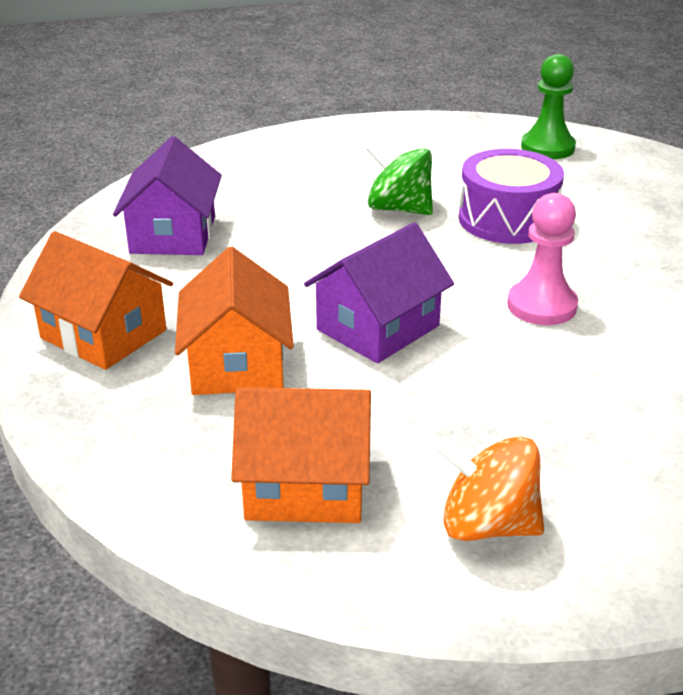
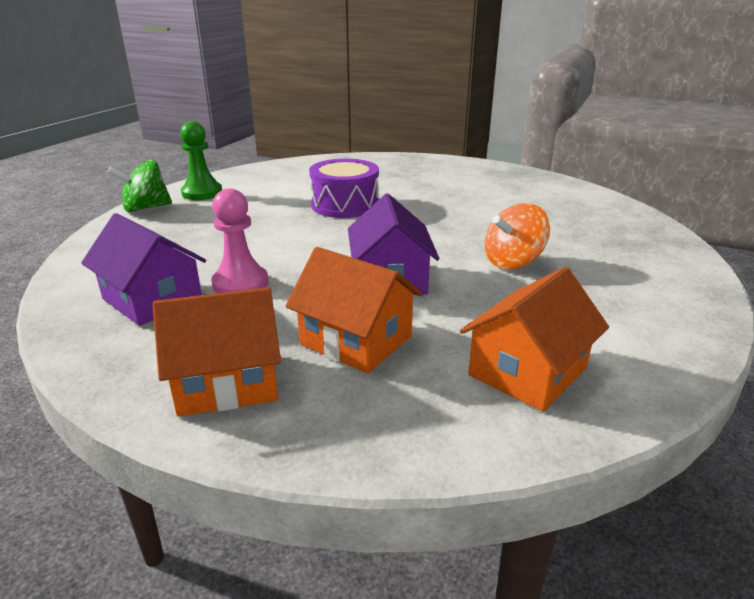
camera: 50 degrees left, 5 degrees down
green spinning top [366,143,433,215] -> green spinning top moved to [108,160,172,212]
orange spinning top [436,436,544,541] -> orange spinning top moved to [485,203,550,269]
pink pawn [507,193,578,325] -> pink pawn moved to [211,188,268,293]
green pawn [521,54,576,159] -> green pawn moved to [180,121,222,200]

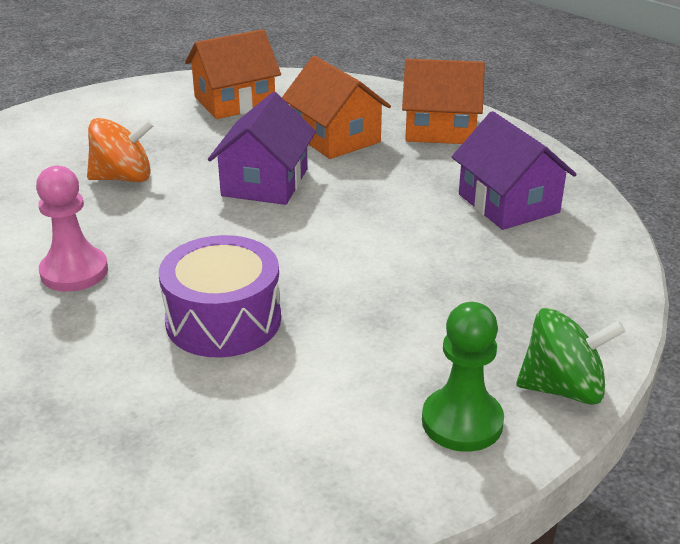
camera: 160 degrees left, 5 degrees up
pink pawn [211,188,268,293] -> pink pawn moved to [36,166,108,292]

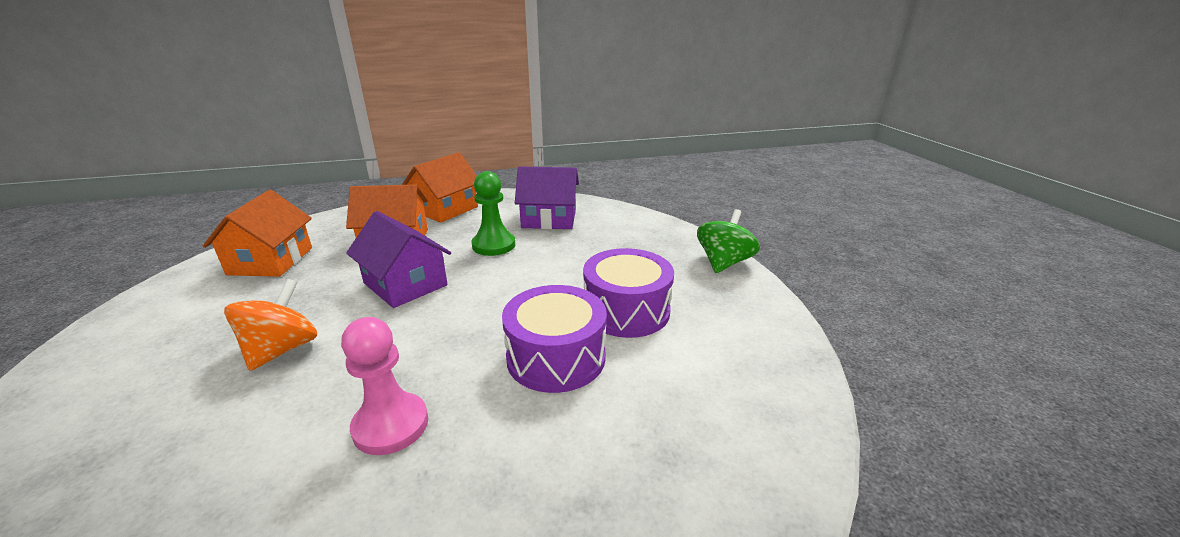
camera: 60 degrees left, 5 degrees down
green pawn [422,302,504,452] -> green pawn moved to [472,171,515,256]
none -> purple drum [583,248,674,338]

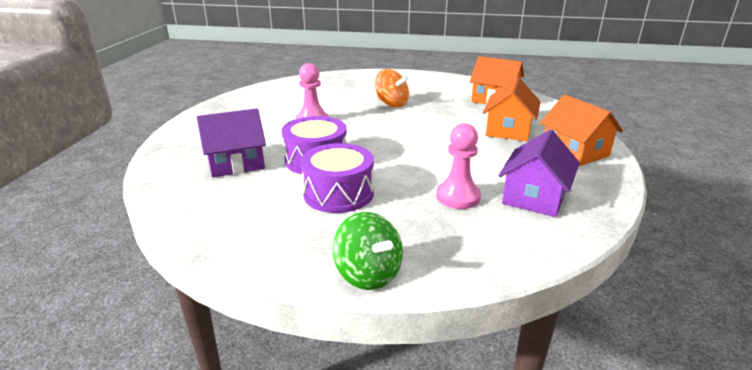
camera: 115 degrees right, 0 degrees up
purple house [346,211,451,308] -> purple house moved to [197,108,266,177]
green pawn [472,171,515,256] -> none
none -> pink pawn [436,123,481,209]

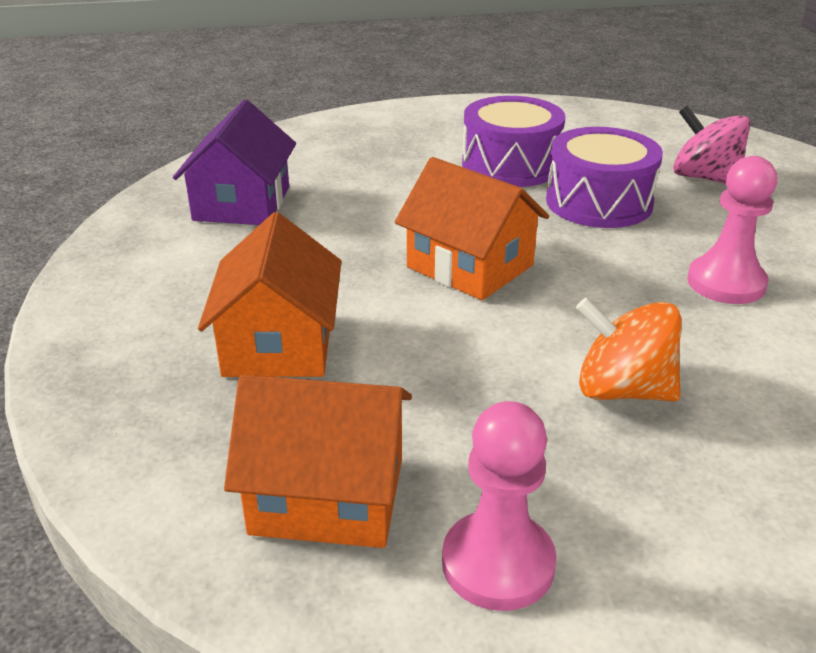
camera: 160 degrees right, 5 degrees up
purple house [197,108,266,177] -> pink spinning top [673,106,750,184]
green spinning top [332,212,403,290] -> none
pink pawn [436,123,481,209] -> pink pawn moved to [442,401,557,611]
orange house [540,95,623,166] -> orange house moved to [395,157,549,300]

